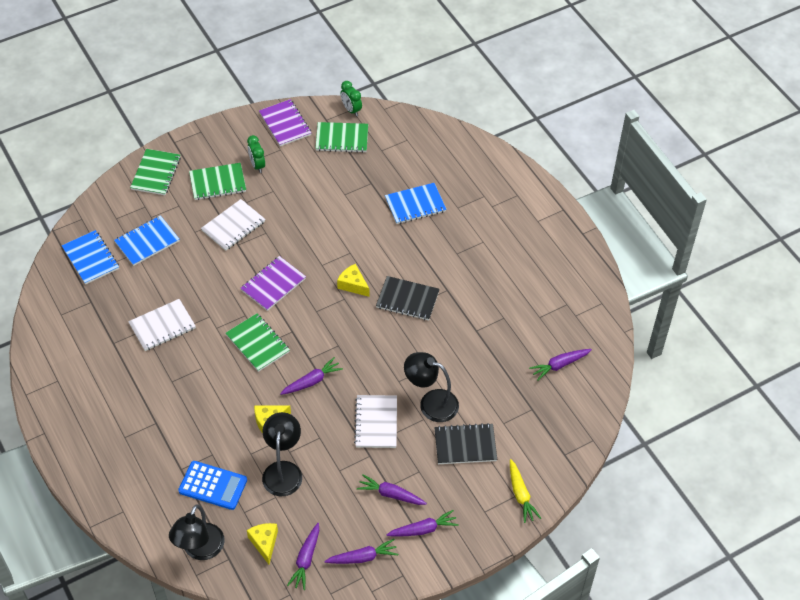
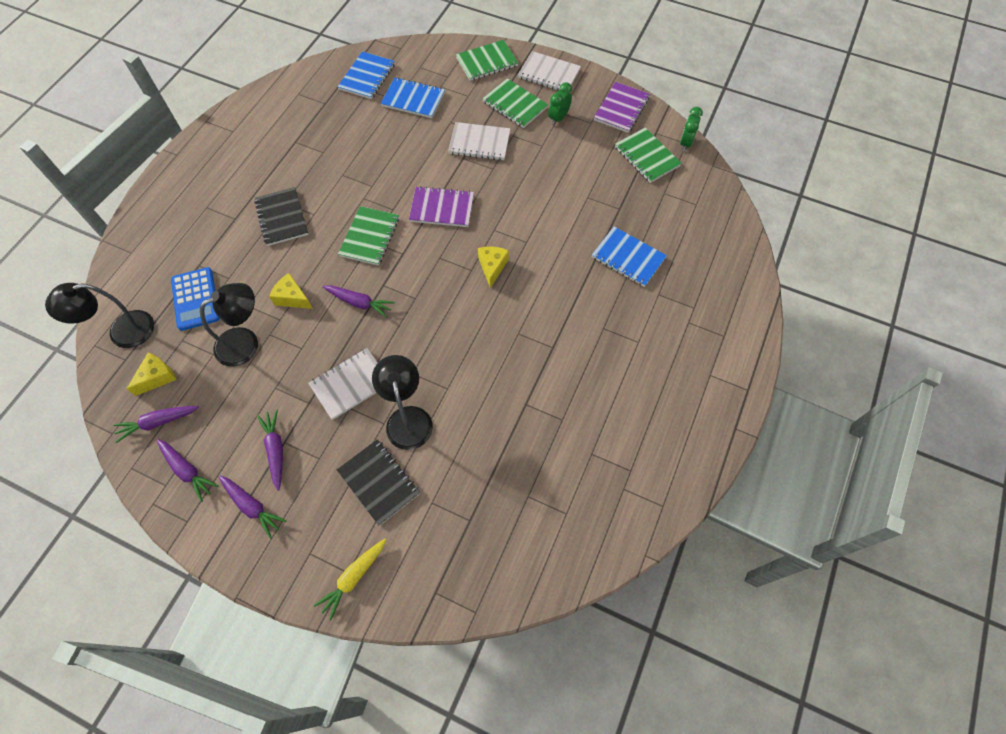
camera: 55 degrees right, 10 degrees up
white notebook [128,299,196,351] -> white notebook moved to [518,51,581,91]
black notebook [376,276,440,320] -> black notebook moved to [254,187,308,246]
purple carrot [529,349,592,381] -> none

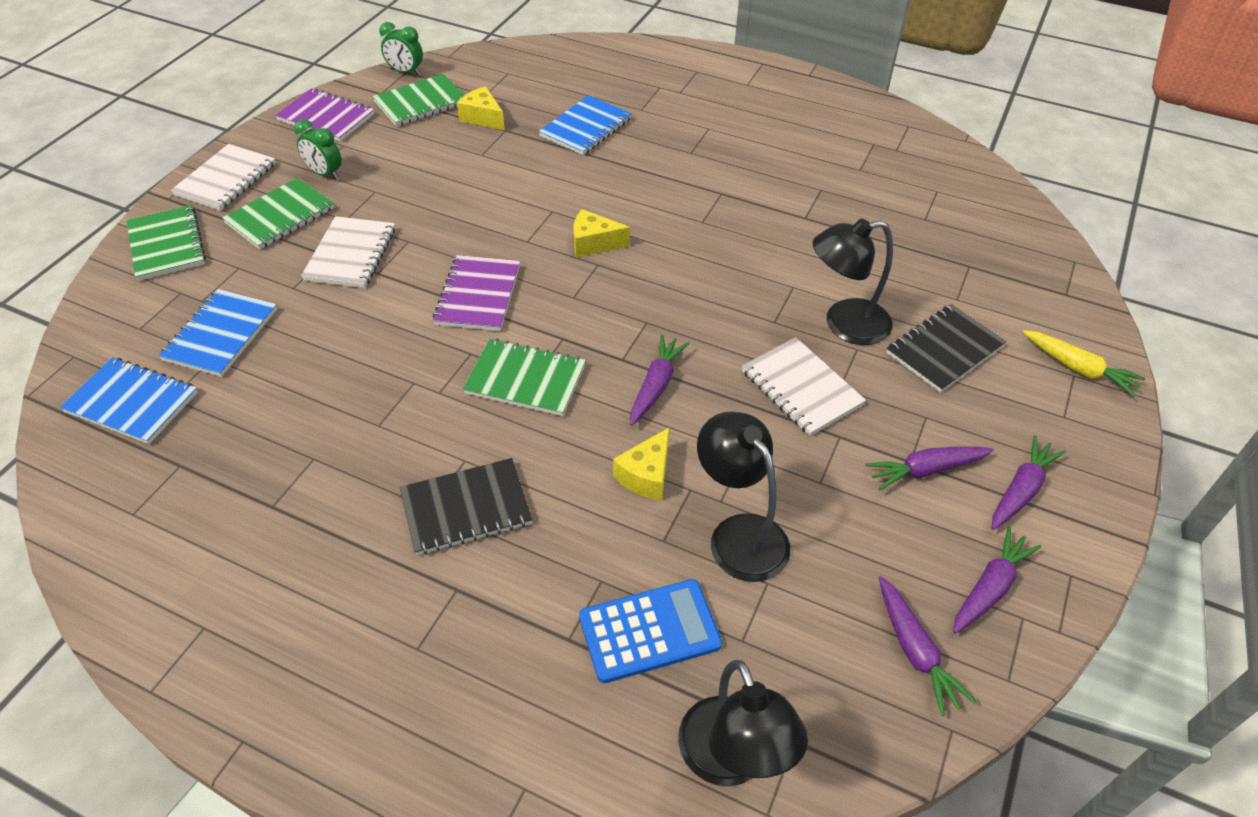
camera: 90 degrees left, 15 degrees down
yellow cheese [127,352,177,396] -> yellow cheese moved to [457,86,505,130]

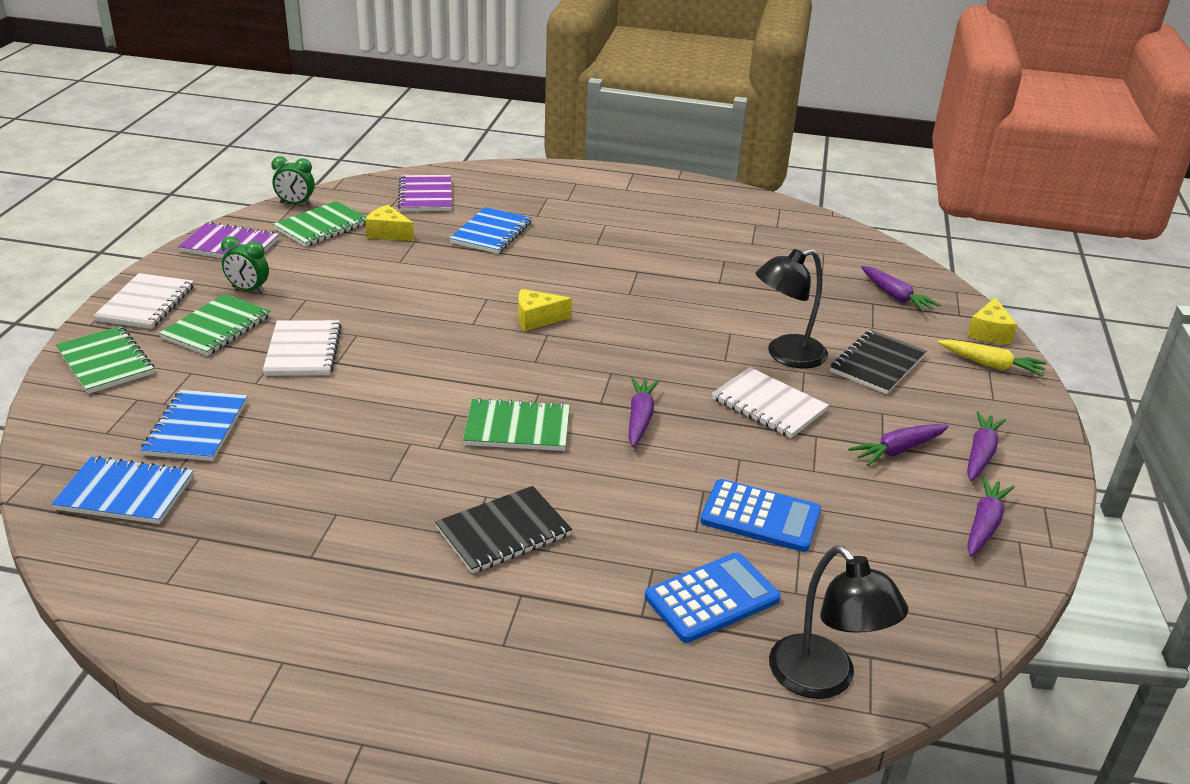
camera: 15 degrees left, 15 degrees down
purple notebook [433,255,520,331] -> purple notebook moved to [398,175,452,211]
yellow cheese [613,428,669,500] -> yellow cheese moved to [967,297,1017,344]
black lamp [697,411,790,582] -> blue calculator [700,479,821,552]
purple carrot [879,576,976,716] -> purple carrot moved to [861,266,941,313]

